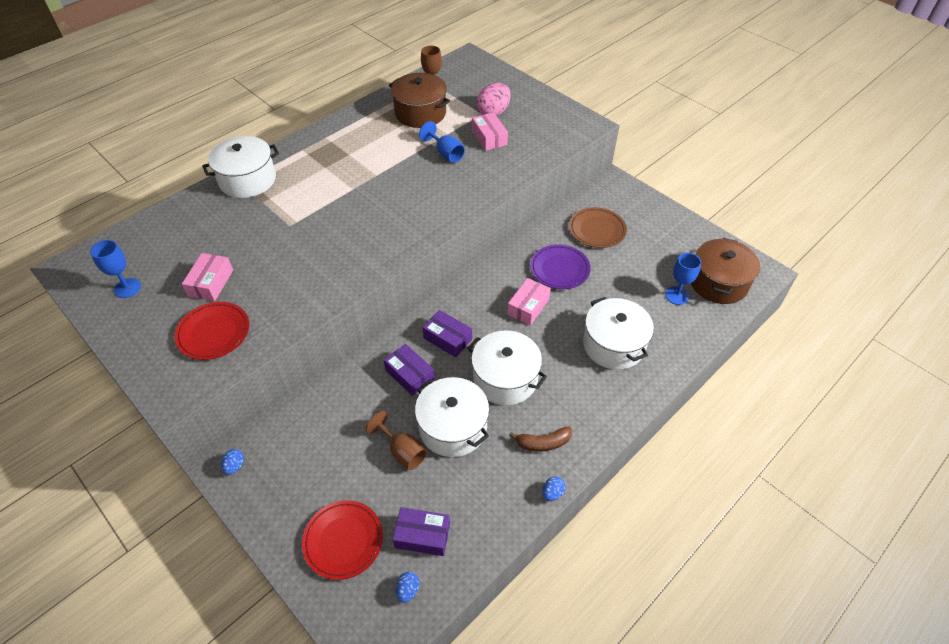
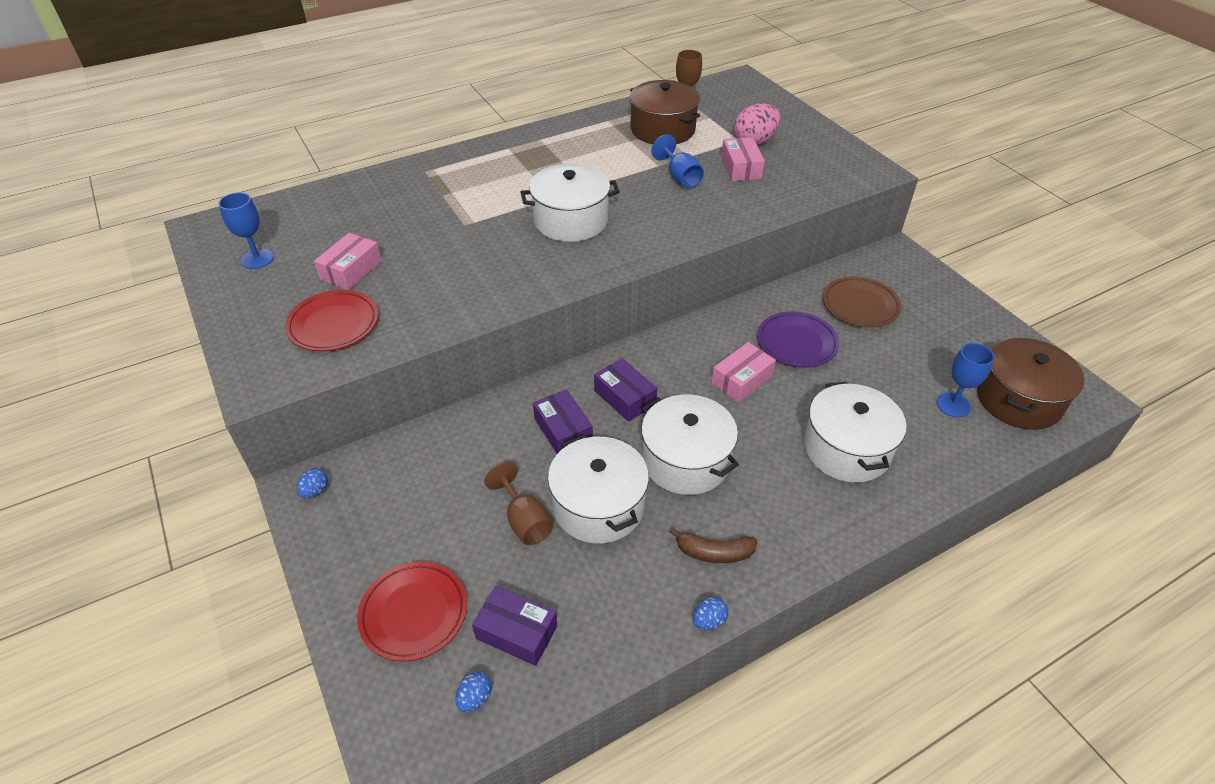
camera: 15 degrees right, 5 degrees down
white pot [202,136,279,198] -> white pot moved to [521,163,620,242]

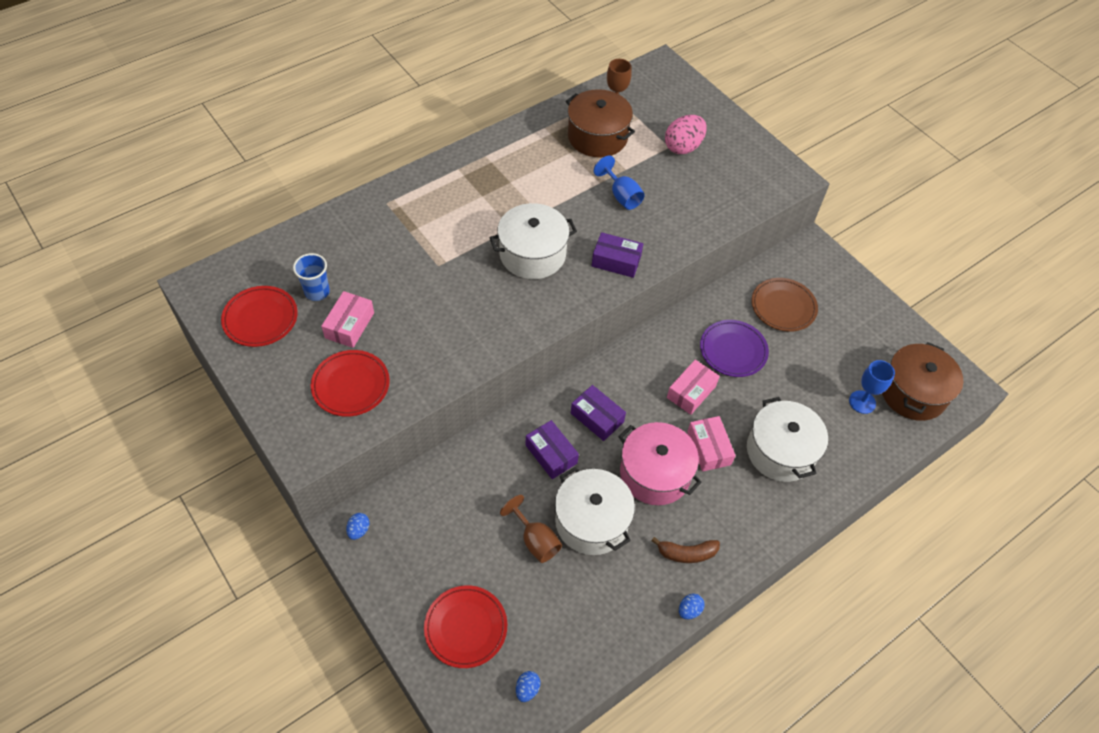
camera: 10 degrees left, 10 degrees up
blue goblet [218,192,274,269] -> red plate [221,286,298,347]
purple box [472,586,557,666] -> purple box moved to [592,232,643,278]
white pot [641,395,739,495] -> pink pot [618,422,702,505]
pink box [721,137,765,181] -> pink box moved to [687,416,736,472]
none -> blue cup [293,253,330,301]

